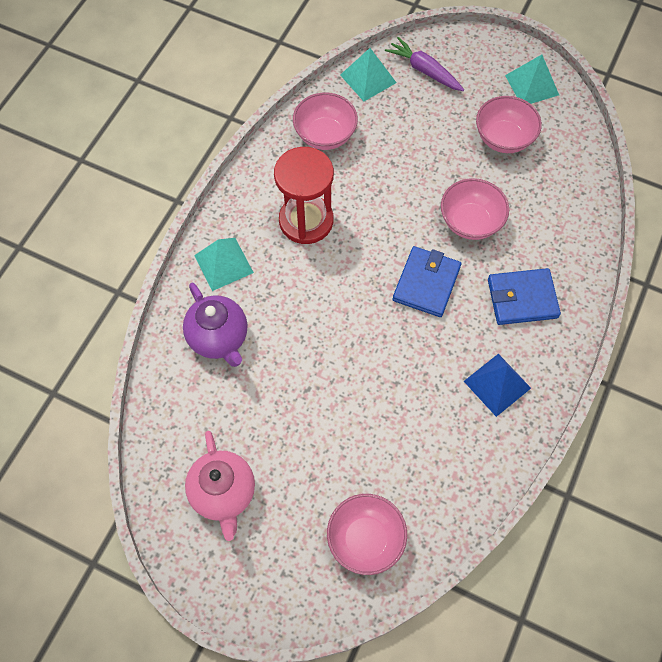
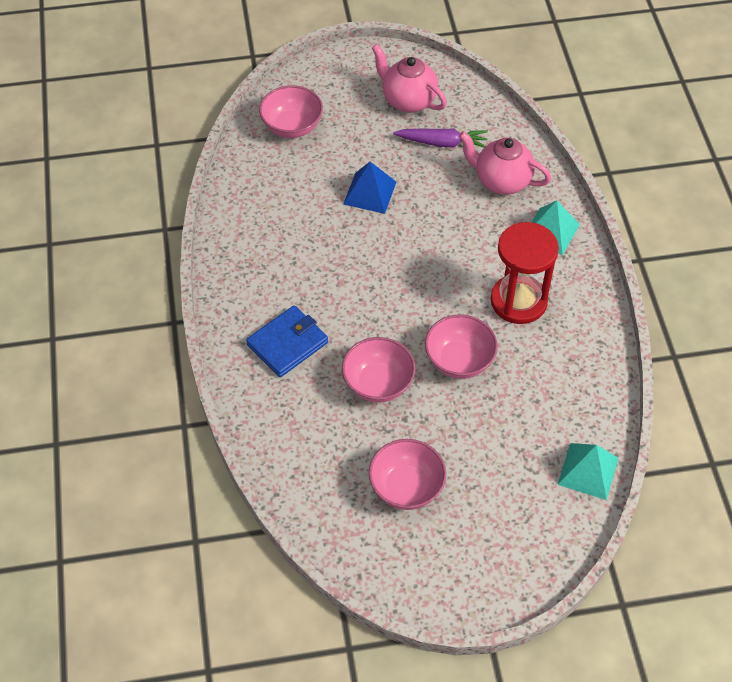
camera: 145 degrees right, 10 degrees down
purple teapot [183,283,247,367] -> pink teapot [459,131,551,195]
pink bowl [293,93,358,150] -> pink bowl moved to [425,315,498,379]
purple carrot [385,37,464,91] -> purple carrot moved to [393,129,488,148]
blue wallet [393,246,461,317] -> none
blue pyramid [464,354,531,417] -> blue pyramid moved to [343,162,396,214]
turquoise pyramid [505,55,559,104] -> none

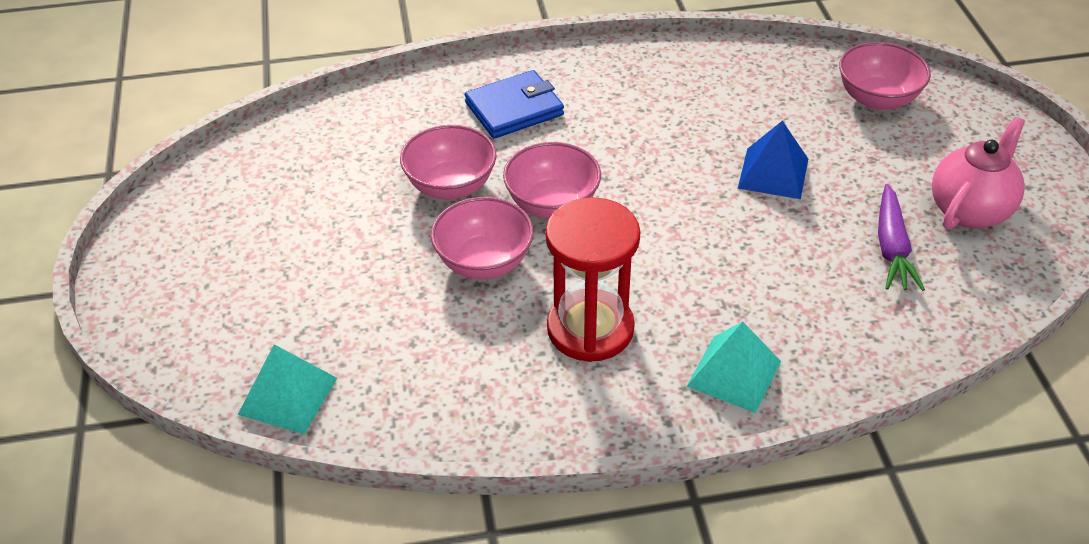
camera: 90 degrees right, 10 degrees down
blue wallet [246,305,328,377] -> blue wallet turned 75 degrees counterclockwise [465,70,564,138]
pink bowl [369,439,446,510] -> pink bowl moved to [503,142,601,218]
pink teapot [459,131,551,195] -> none

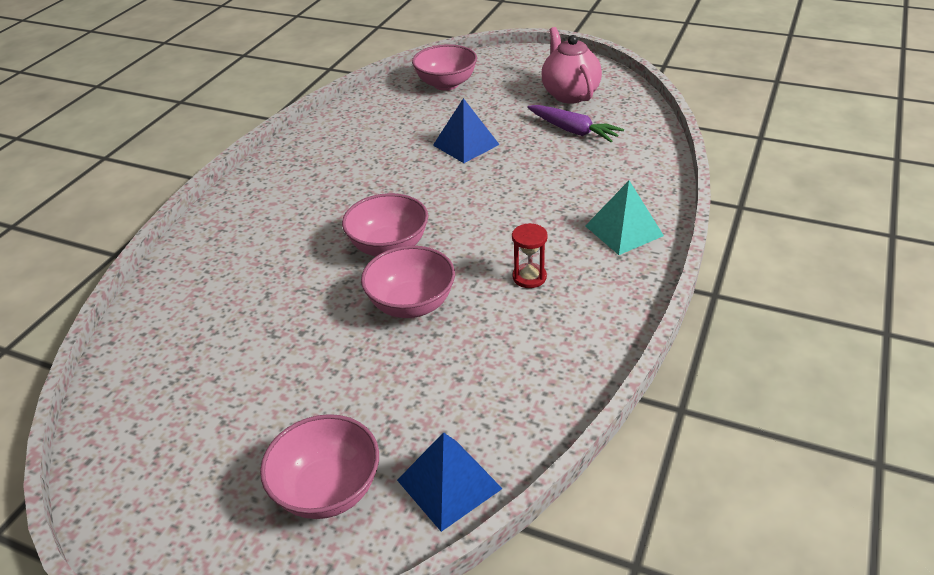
camera: 55 degrees left, 5 degrees down
turquoise pyramid [238,344,337,434] -> blue pyramid [397,432,503,532]
pink bowl [400,125,496,200] -> pink bowl moved to [260,414,379,519]
blue wallet [465,70,564,138] -> none
red hourglass [545,197,640,362] -> red hourglass [512,223,548,288], size x0.47

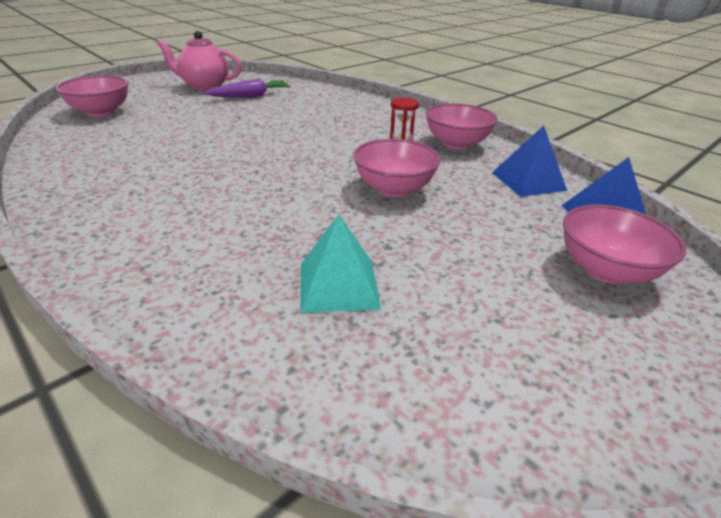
camera: 70 degrees left, 5 degrees down
pink bowl [342,193,428,256] -> pink bowl moved to [426,103,498,150]
blue pyramid [433,98,500,163] -> blue pyramid moved to [492,126,567,197]
turquoise pyramid [585,181,664,255] -> turquoise pyramid moved to [300,215,381,313]

